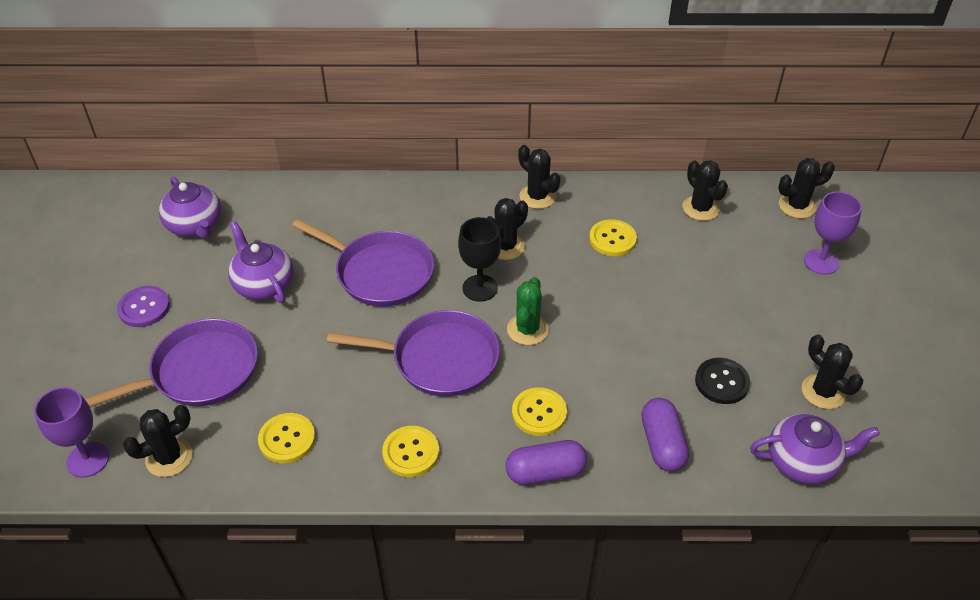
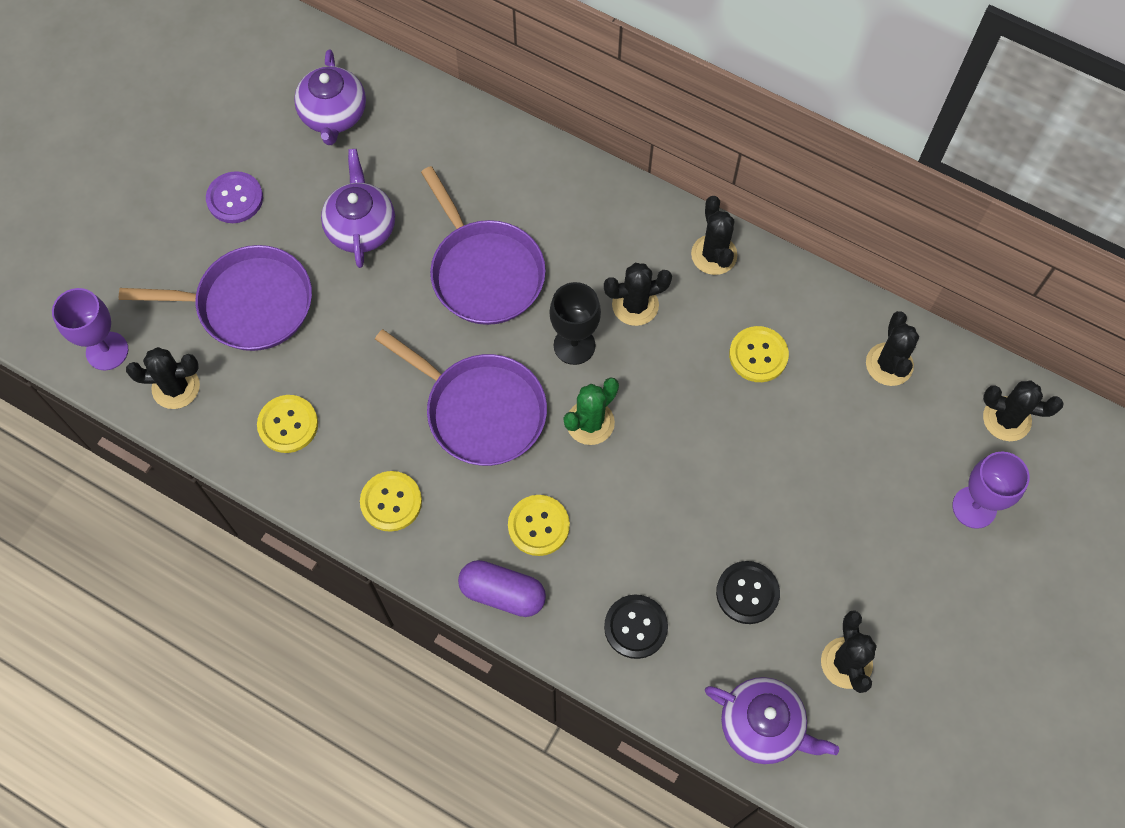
camera: 30 degrees right, 20 degrees up
purple capsule [641,398,689,471] -> black button [604,595,668,659]

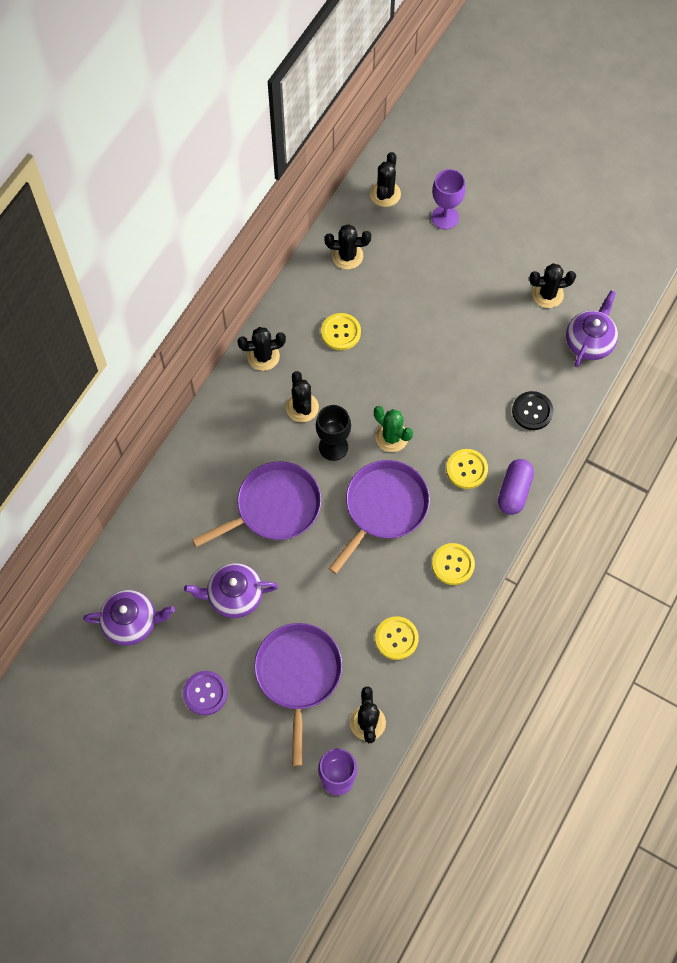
camera: 90 degrees left, 0 degrees up
black button [716,561,780,624] -> none

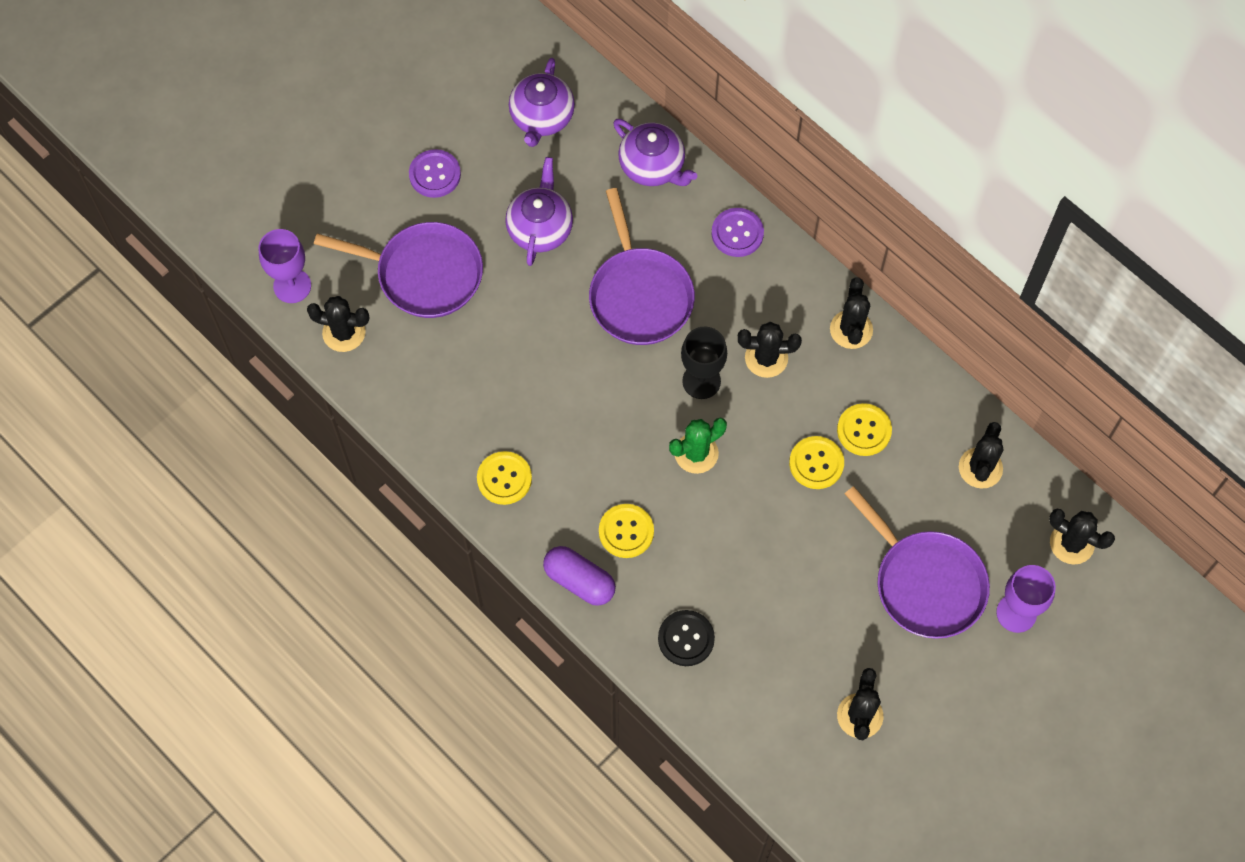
camera: 105 degrees right, 0 degrees up
purple pan [328,460,430,574] -> purple pan moved to [845,486,990,639]
yellow button [375,616,419,660] -> yellow button moved to [789,436,844,489]
purple teapot [566,291,618,367] -> purple teapot moved to [613,119,697,186]
none -> purple button [712,208,764,257]

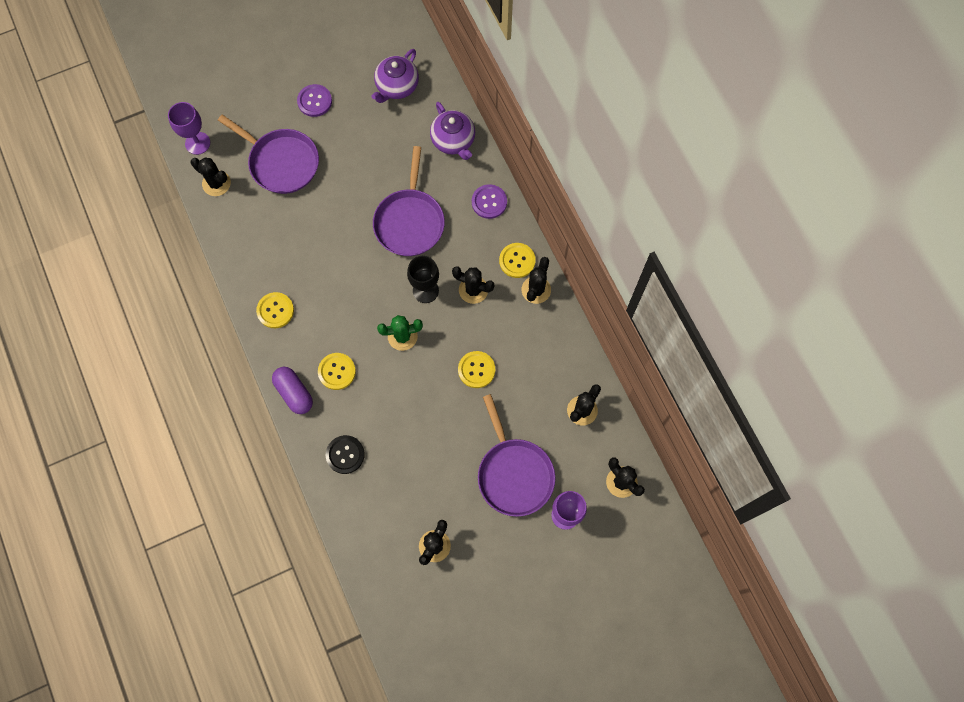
camera: 20 degrees right, 5 degrees up
purple teapot [505,157,573,266] -> none
yellow button [837,403,892,456] -> yellow button moved to [499,243,536,278]

